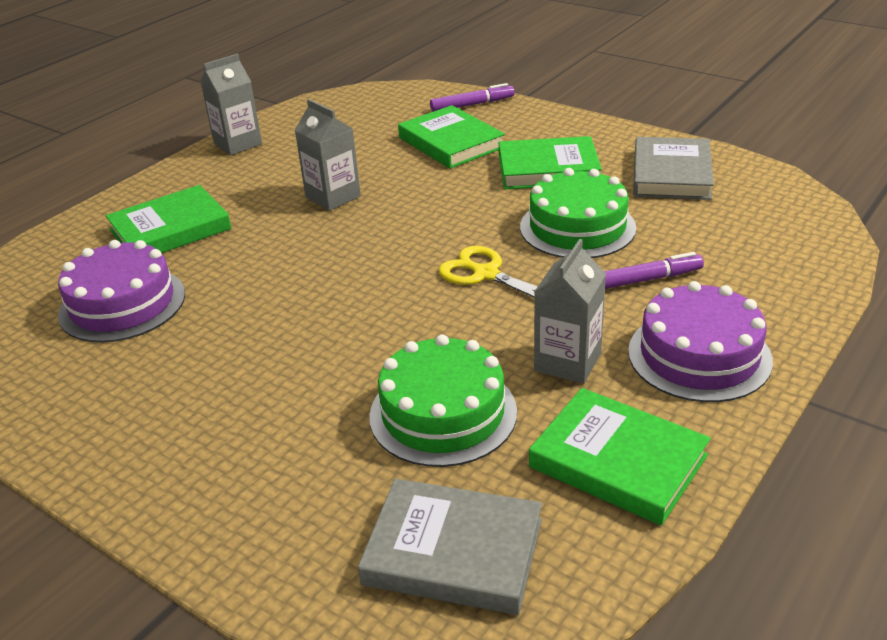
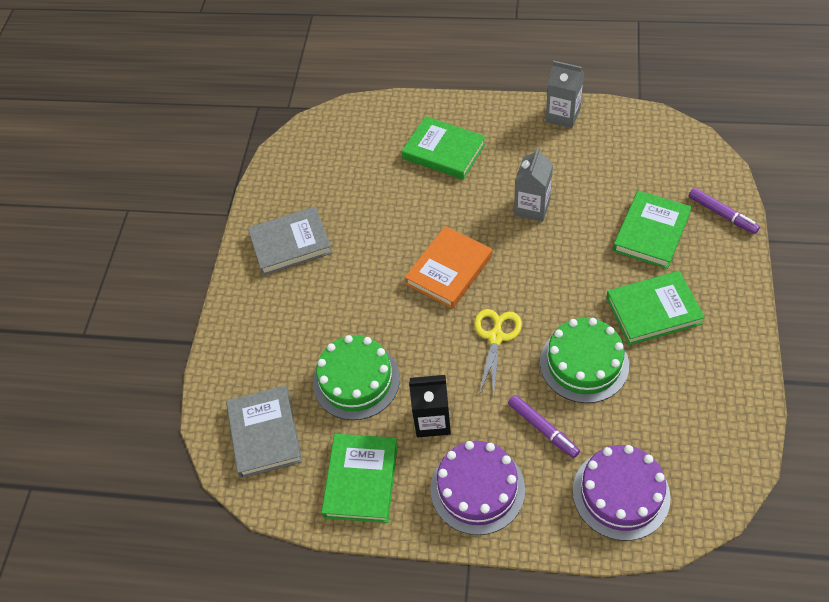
camera: 65 degrees right, 20 degrees up
purple cake [58,240,185,342] -> purple cake moved to [573,445,671,541]
green book [499,136,602,189] -> green book turned 75 degrees counterclockwise [606,271,705,345]
grey carton [534,239,606,384] -> black carton [409,375,451,437]
grey book [633,137,714,200] -> grey book moved to [248,206,332,276]
none -> orange book [405,226,492,309]

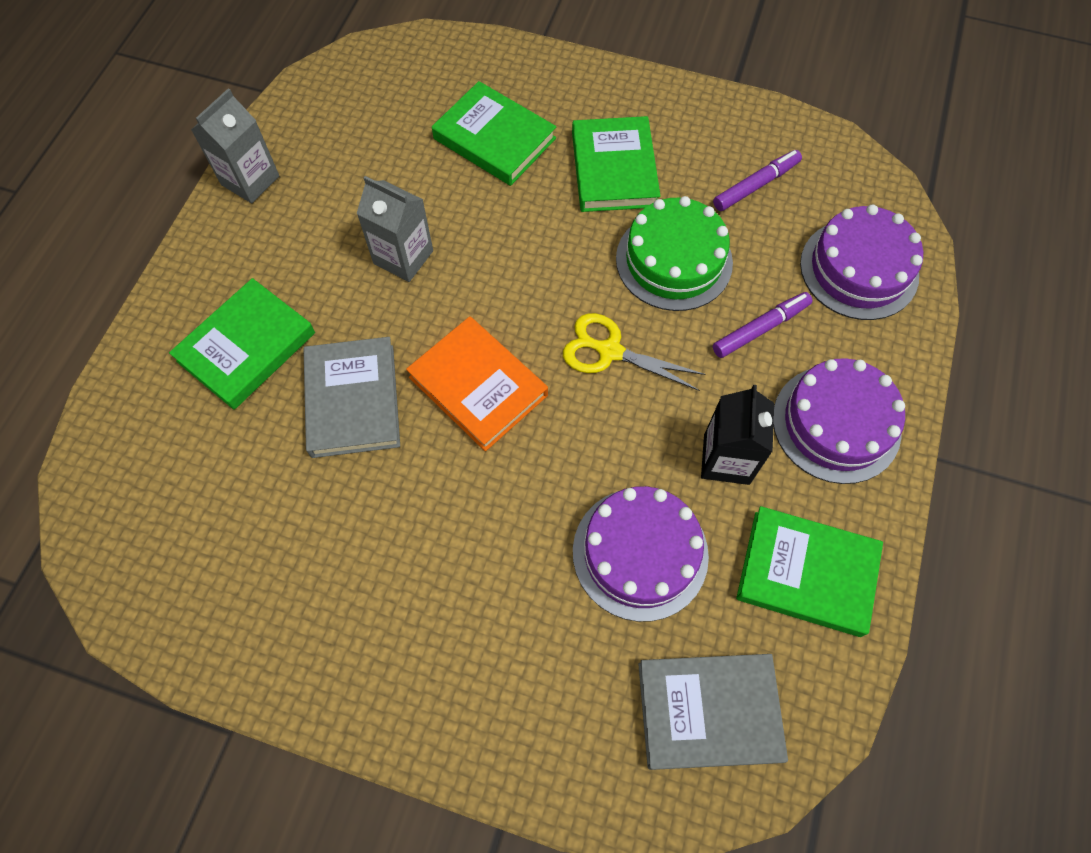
camera: 85 degrees left, 10 degrees up
grey book [248,206,332,276] -> grey book moved to [304,337,400,458]
green cake [313,335,400,420] -> purple cake [573,486,709,622]
purple marker [689,188,760,234] -> purple marker moved to [713,150,802,211]

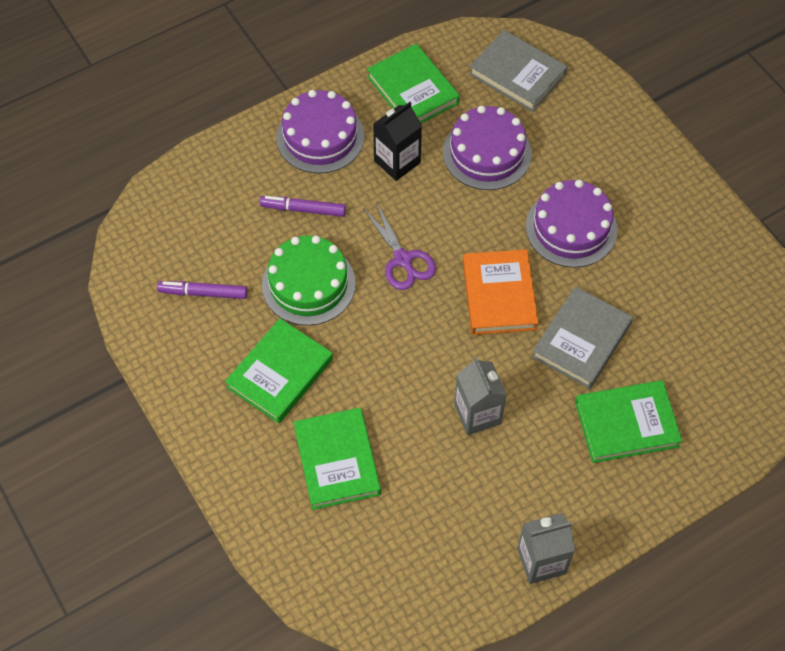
camera: 140 degrees left, 5 degrees down
yellow scissors [563,313,706,391] -> purple scissors [363,202,436,290]
purple cake [800,205,923,320] -> purple cake moved to [526,180,617,268]

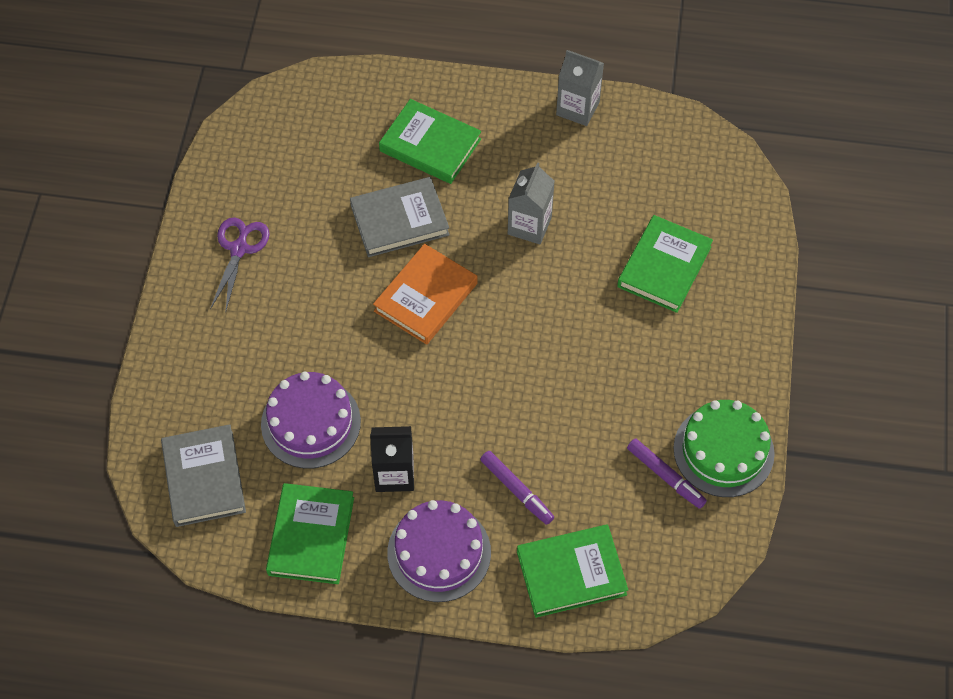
camera: 140 degrees left, 0 degrees up
green book [225,318,333,423] -> green book moved to [517,524,628,618]
green cake [262,236,356,326] -> green cake moved to [673,400,775,497]
purple scissors [363,202,436,290] -> purple scissors moved to [210,217,270,310]
purple cake [526,180,617,268] -> none

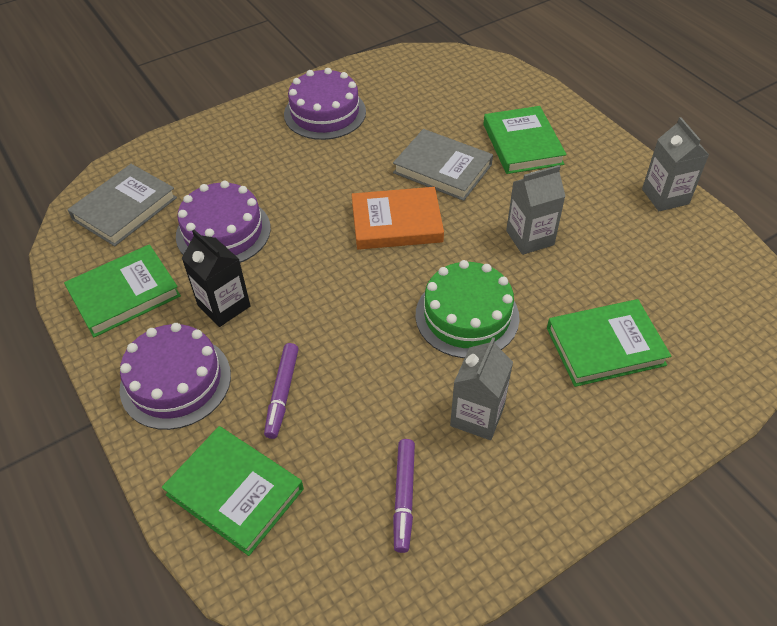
camera: 50 degrees right, 10 degrees down
purple scissors [210,217,270,310] -> purple cake [284,68,366,140]
green cake [673,400,775,497] -> green cake moved to [415,260,520,358]
none -> grey carton [450,337,513,440]

